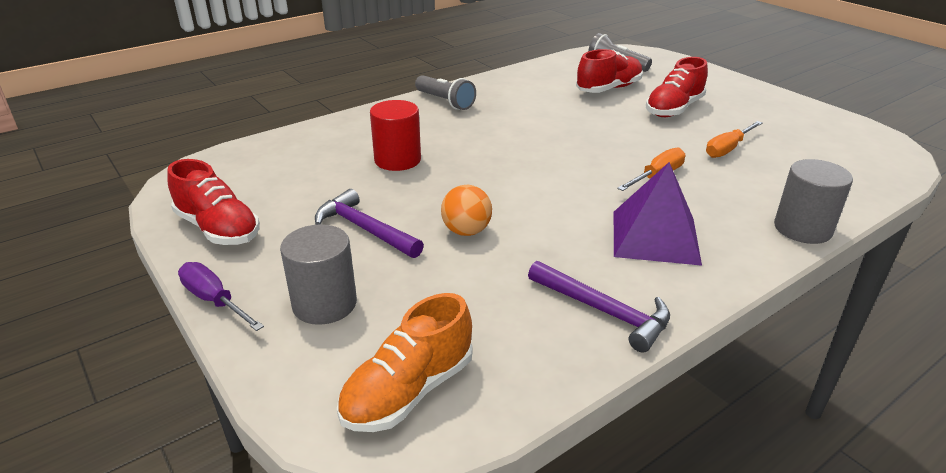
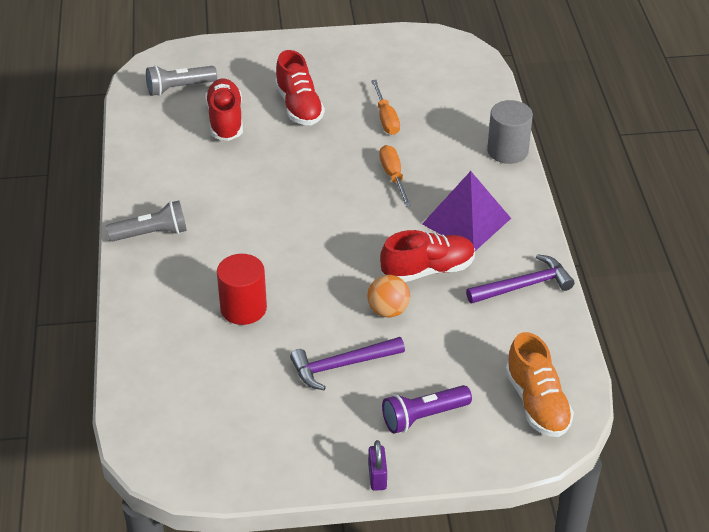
camera: 60 degrees left, 10 degrees up
red shoe [167,159,260,245] -> red shoe moved to [380,230,475,282]
purple screwdriver [178,262,264,331] -> purple padlock [368,440,387,491]
grey cylinder [280,224,357,325] -> purple flashlight [382,385,472,434]

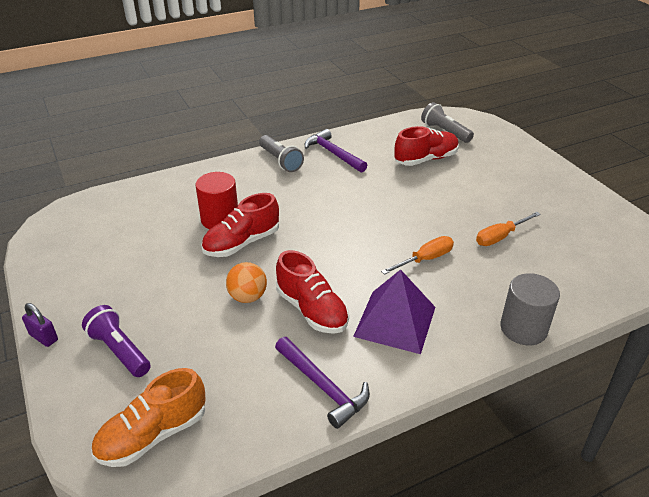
camera: 70 degrees right, 5 degrees down
red shoe [275,50,325,125] -> red shoe moved to [201,193,279,257]
purple hammer [290,337,405,390] -> purple hammer moved to [305,129,367,173]
purple padlock [368,440,387,491] -> purple padlock turned 60 degrees clockwise [22,303,58,347]

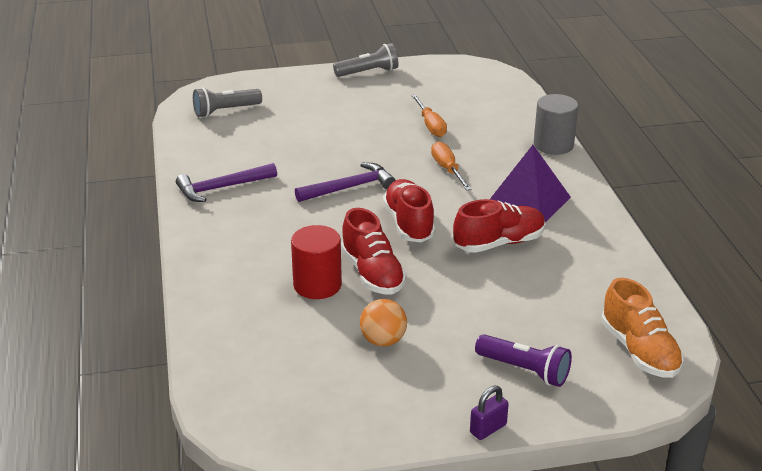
camera: 75 degrees left, 5 degrees down
purple flashlight [82,305,151,377] -> purple flashlight turned 120 degrees counterclockwise [475,334,572,387]
orange ball [226,262,267,303] -> orange ball moved to [360,299,407,347]
grey flashlight [259,135,304,172] -> grey flashlight moved to [333,43,398,77]
purple hammer [275,337,370,429] -> purple hammer moved to [295,163,395,202]
red shoe [394,126,459,166] -> red shoe moved to [383,179,435,242]

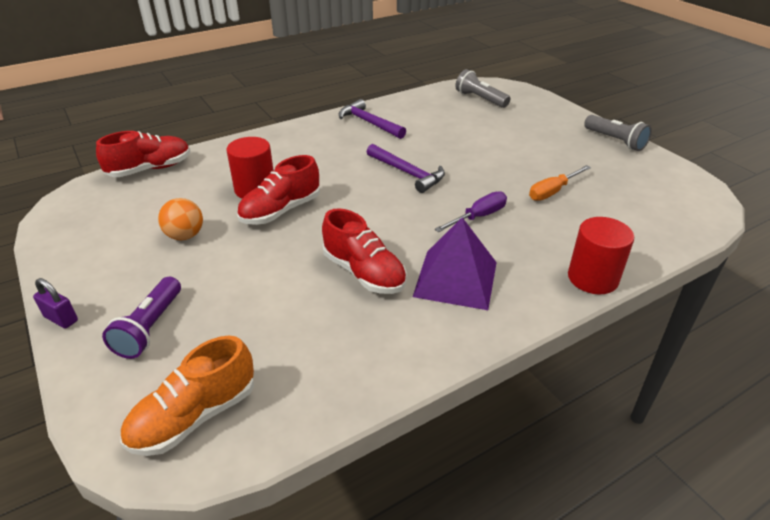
camera: 70 degrees right, 5 degrees up
red shoe [383,179,435,242] -> red shoe moved to [96,131,190,177]
orange screwdriver [431,141,472,191] -> purple screwdriver [435,191,507,232]
grey cylinder [534,94,578,155] -> red cylinder [568,217,634,294]

